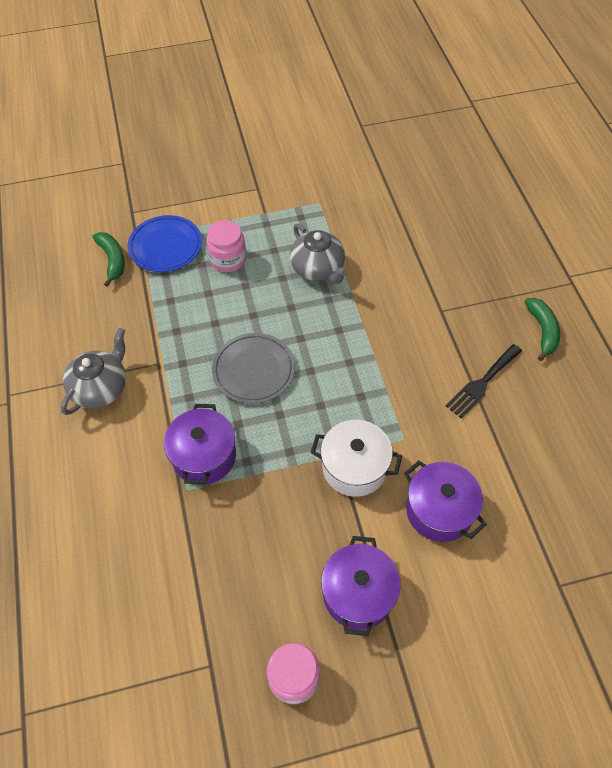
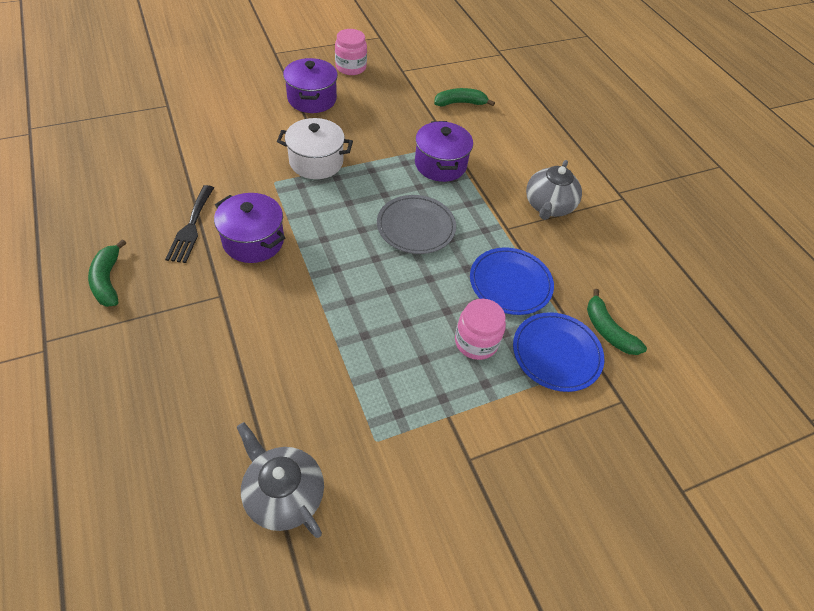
camera: 165 degrees right, 5 degrees down
grey teapot [290,224,347,284] -> grey teapot moved to [237,422,324,538]
purple pot [404,460,487,542] -> purple pot moved to [214,193,286,263]
black fork [446,344,522,419] -> black fork turned 150 degrees clockwise [165,185,214,263]
none -> green banana [434,88,495,106]
none -> blue plate [470,247,554,315]

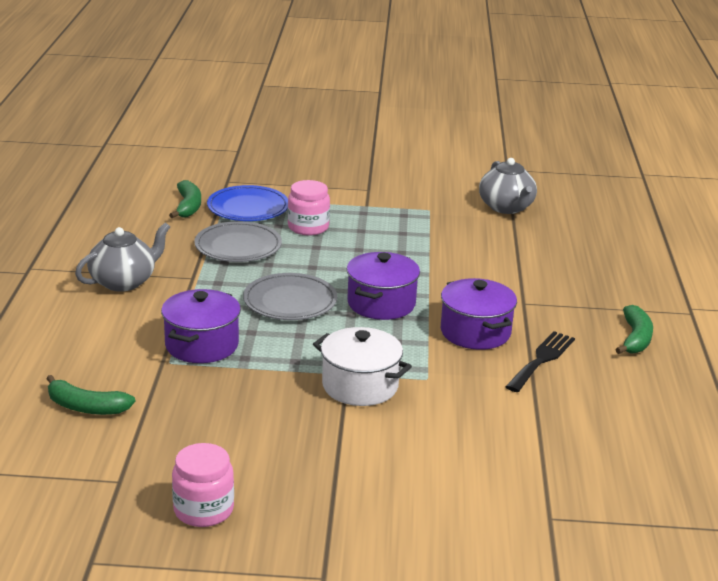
camera: 150 degrees left, 25 degrees down
purple pot [283,58,338,113] -> purple pot moved to [347,252,420,320]
blue plate [470,247,554,315] -> grey plate [194,221,282,262]

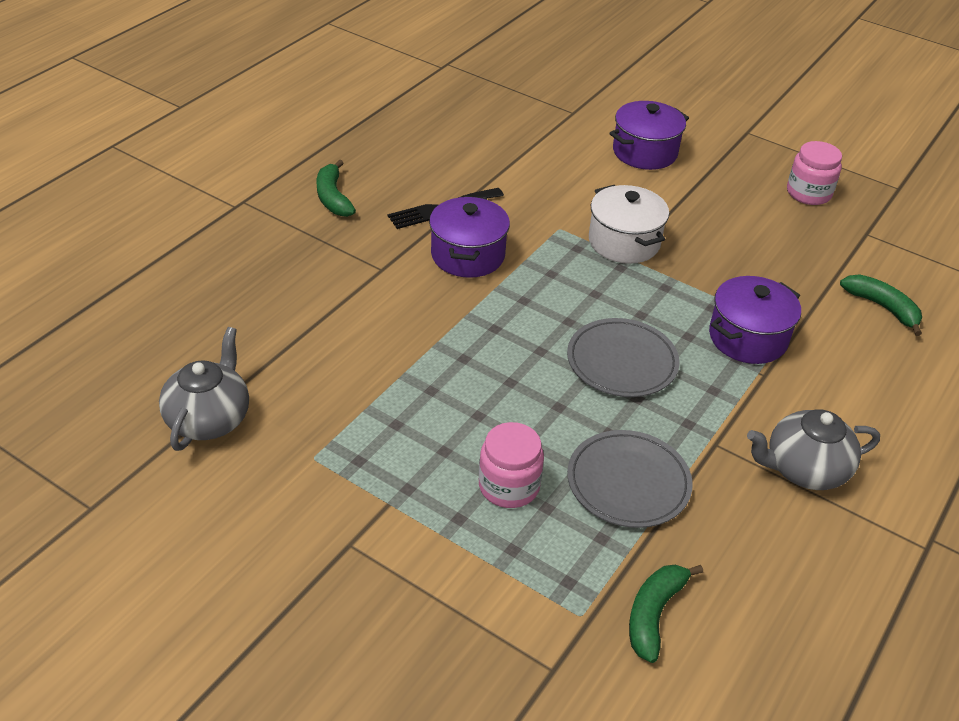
camera: 150 degrees left, 15 degrees up
blue plate [207,185,288,221] -> none
purple pot [347,252,420,320] -> purple pot moved to [610,101,689,170]
green banana [615,305,653,354] -> green banana turned 60 degrees counterclockwise [317,160,356,217]

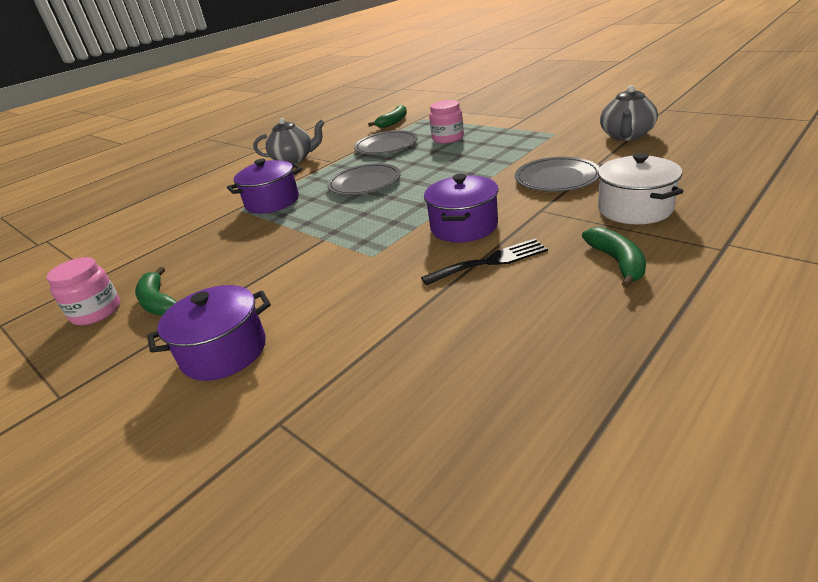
camera: 165 degrees left, 10 degrees down
white pot [589,185,669,264] -> white pot moved to [598,153,683,224]
green banana [840,275,922,336] -> green banana moved to [135,267,177,315]
none -> grey plate [515,157,600,191]

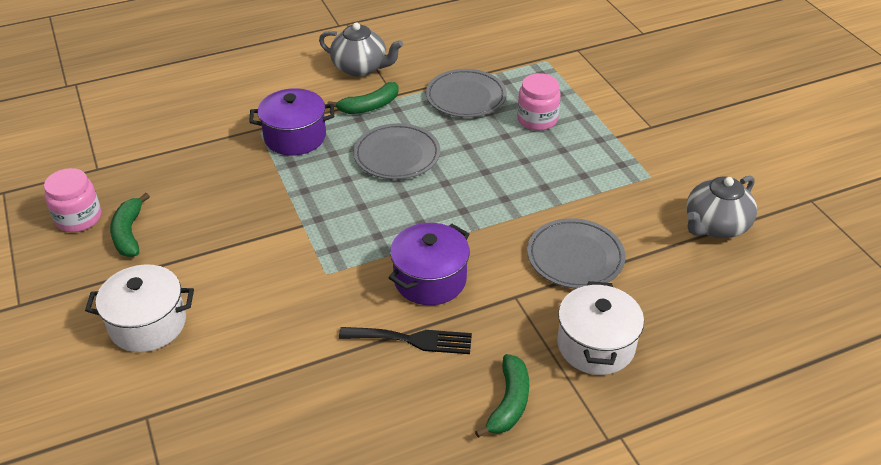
camera: 20 degrees right, 10 degrees up
purple pot [147,285,271,381] -> white pot [85,264,194,352]
green banana [368,105,407,128] -> green banana moved to [328,82,399,114]

